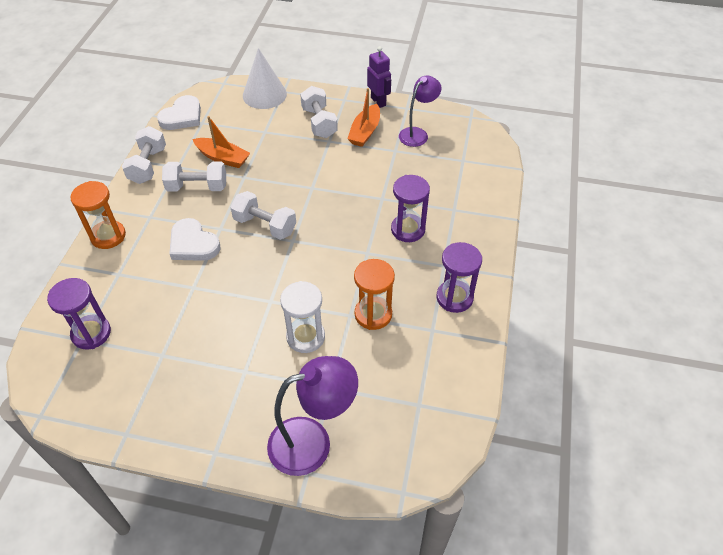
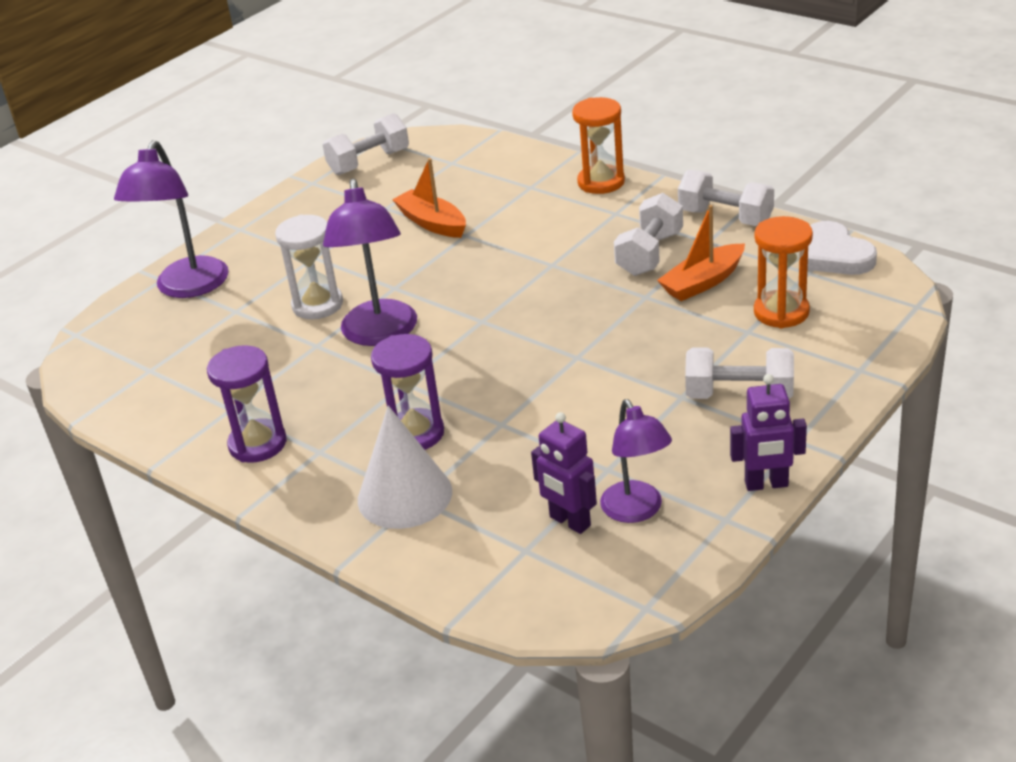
camera: 120 degrees right, 15 degrees down
purple hourglass [47,278,111,349] -> none
white heart [169,218,221,261] -> none
white dumbbell [230,191,296,240] -> white dumbbell moved to [323,113,409,175]
white cone [243,48,287,109] -> white cone moved to [358,406,452,529]
orange boat [347,88,380,147] -> orange boat moved to [392,158,466,238]
orange hourglass [354,259,395,330] -> orange hourglass moved to [754,216,813,328]
none -> purple lamp [323,178,417,346]
none -> purple robot [531,412,597,534]

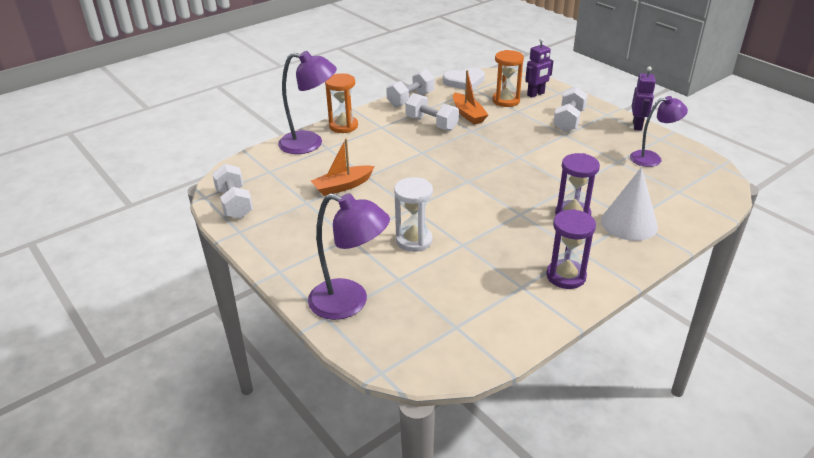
camera: 80 degrees left, 0 degrees up
purple lamp [323,178,417,346] -> purple lamp moved to [278,51,337,154]
purple robot [531,412,597,534] -> purple robot moved to [525,38,553,98]

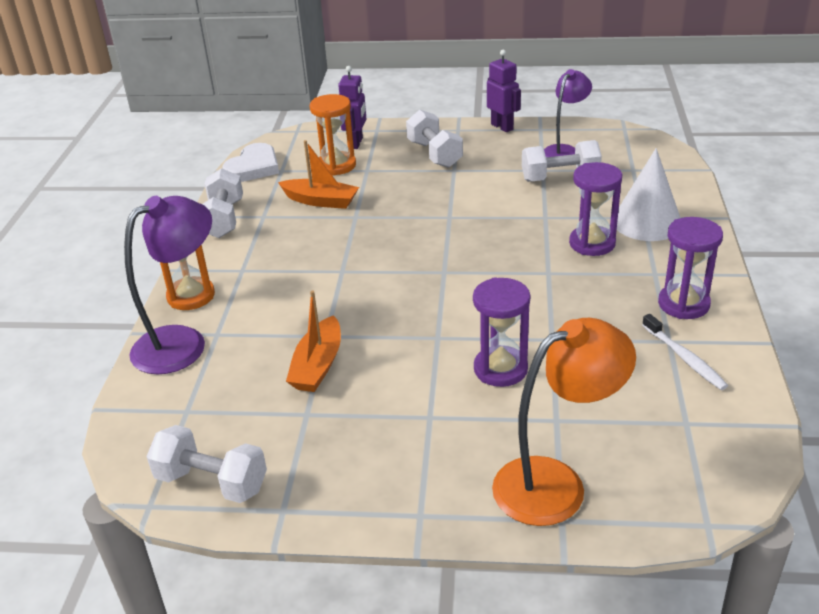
camera: 45 degrees left, 0 degrees up
purple lamp [308,193,390,320] -> orange lamp [492,318,636,526]
white hourglass [394,177,433,252] -> purple hourglass [473,277,530,387]
white dumbbell [405,93,459,131] -> white dumbbell moved to [522,140,602,182]
none -> white toothbrush [642,314,728,390]

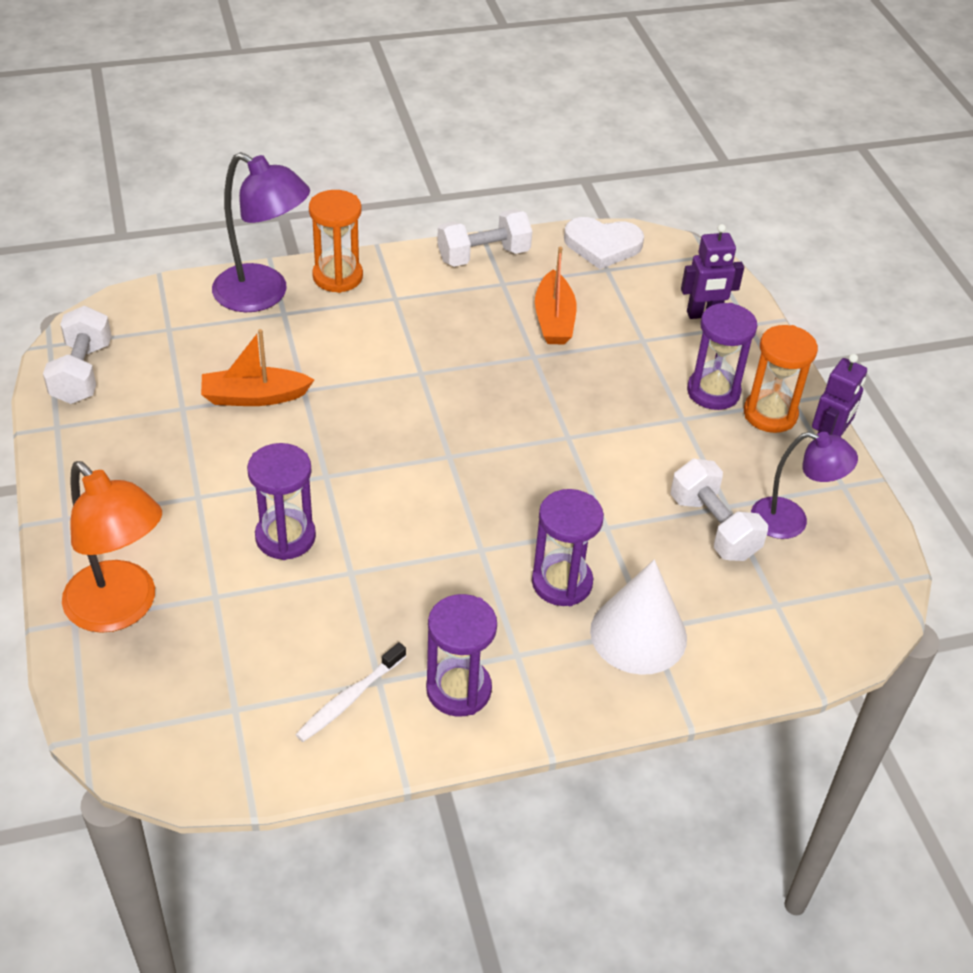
camera: 65 degrees right, 10 degrees up
orange hourglass [310,94,356,176] -> orange hourglass moved to [744,325,818,433]
white dumbbell [406,110,463,168] -> purple hourglass [687,303,757,410]

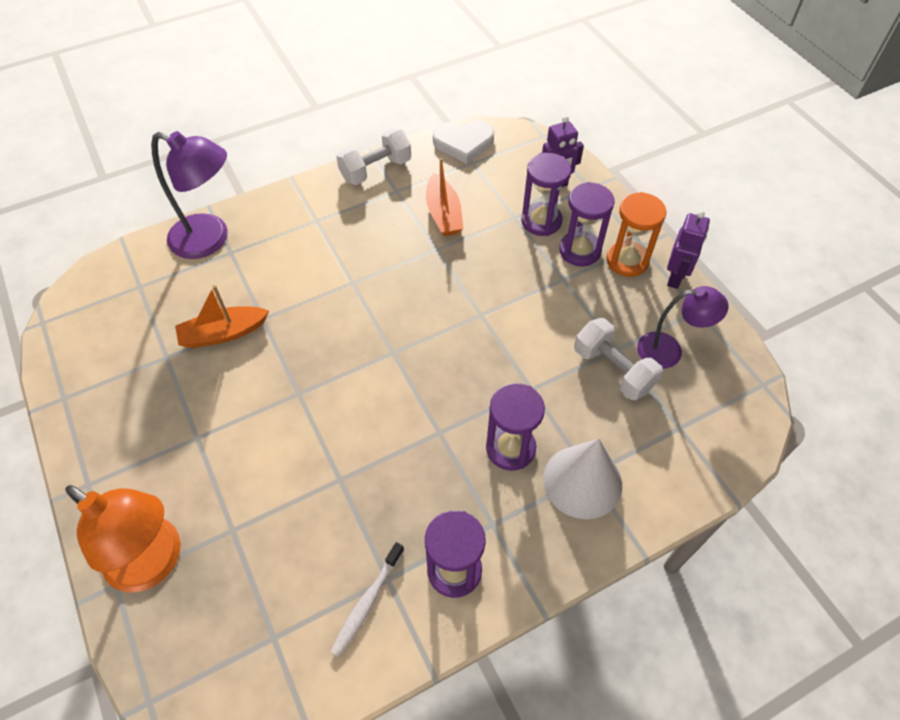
camera: 10 degrees left, 10 degrees up
white dumbbell [43,306,112,404] -> none
purple hourglass [247,443,316,560] -> purple hourglass moved to [521,153,571,236]
orange hourglass [309,190,363,293] -> none

